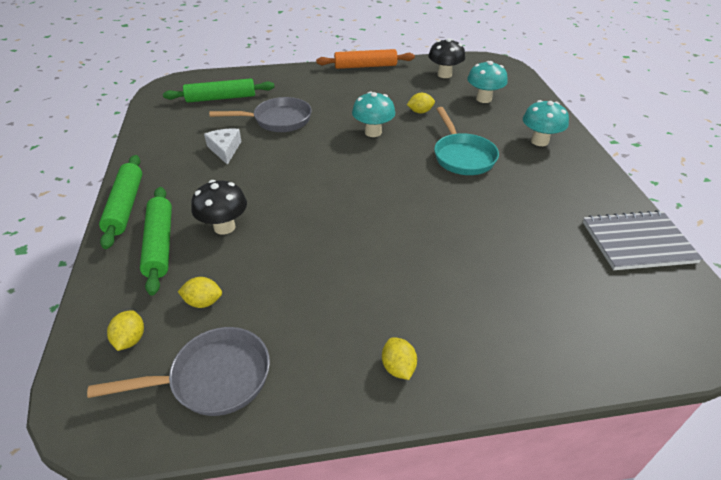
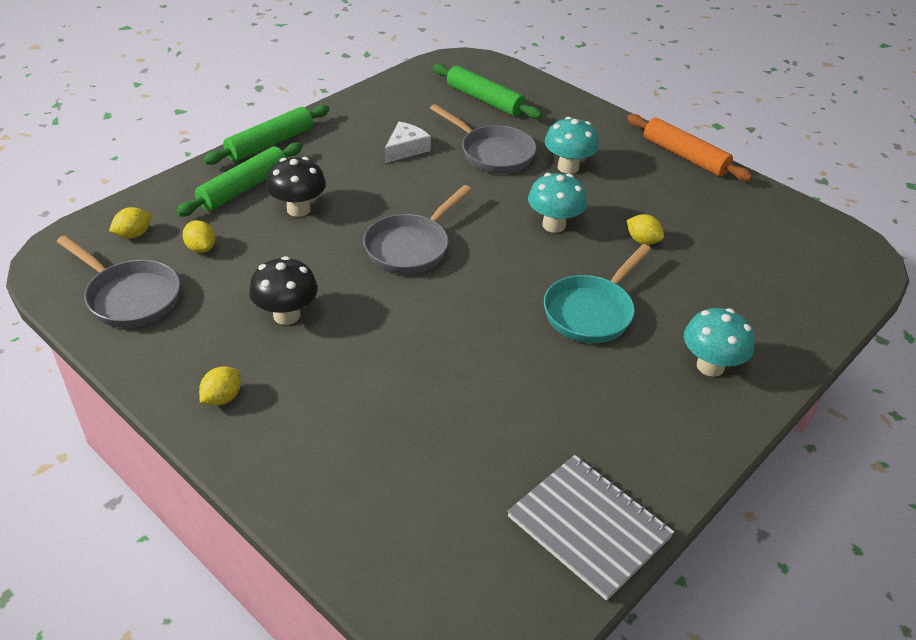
camera: 50 degrees right, 0 degrees up
black mushroom [429,38,465,78] -> black mushroom moved to [249,256,318,325]
turquoise mushroom [467,61,508,103] -> turquoise mushroom moved to [545,117,599,174]
none -> grey pan [363,185,472,274]

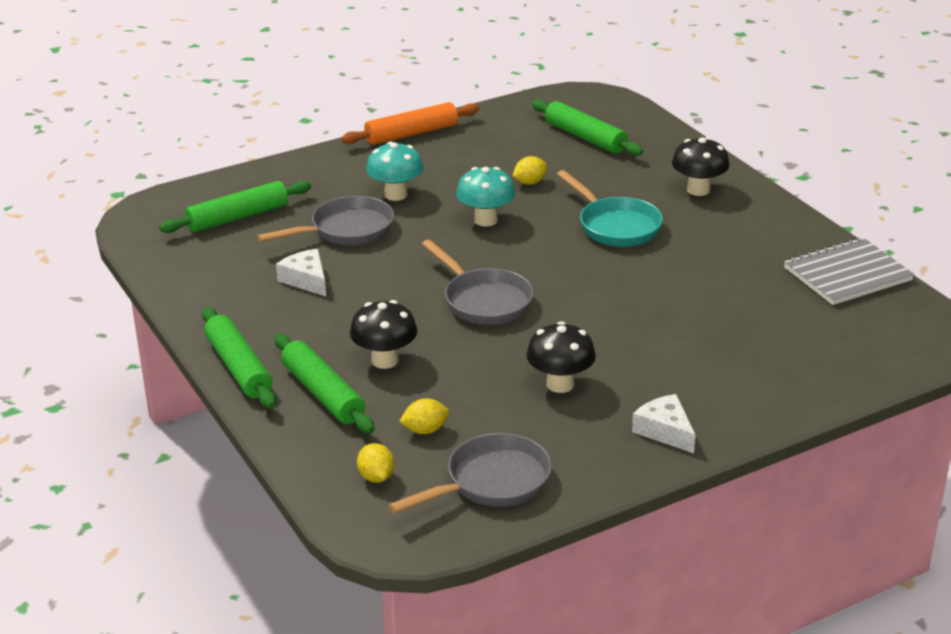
camera: 70 degrees left, 10 degrees down
yellow lemon [199,366,241,406] -> white cheese [632,394,695,453]
turquoise mushroom [684,308,755,377] -> black mushroom [672,137,730,196]
none -> green rolling pin [531,100,643,156]

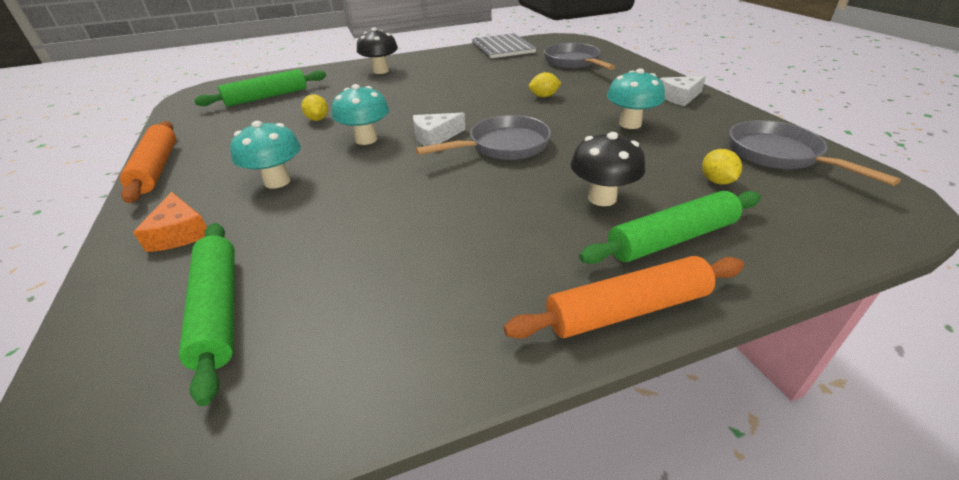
camera: 80 degrees left, 5 degrees up
green rolling pin [202,307,276,409] -> orange rolling pin [504,256,744,339]
grey pan [257,196,394,246] -> grey pan moved to [544,43,615,70]
white cheese [276,249,326,296] -> white cheese moved to [413,113,466,146]
yellow lemon [357,443,394,483] -> yellow lemon moved to [529,72,561,97]
black mushroom [526,321,596,393] -> turquoise mushroom [607,68,665,129]
turquoise pan [557,170,663,247] -> none
none -> orange cheese [133,192,207,252]

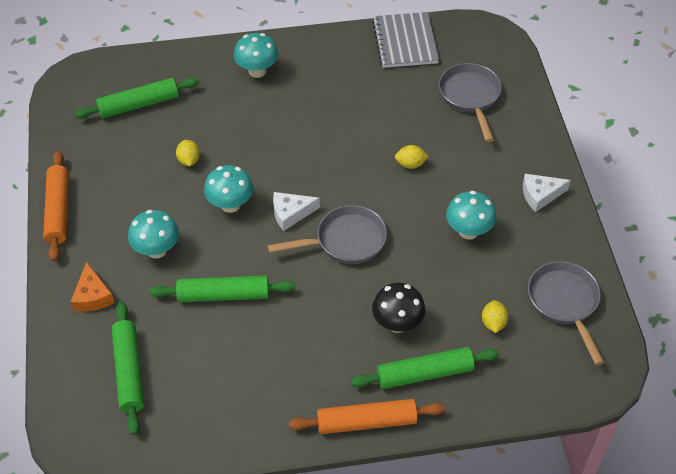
camera: 10 degrees right, 15 degrees up
black mushroom [357,27,398,74] -> turquoise mushroom [234,33,278,78]
none -> green rolling pin [150,275,296,302]

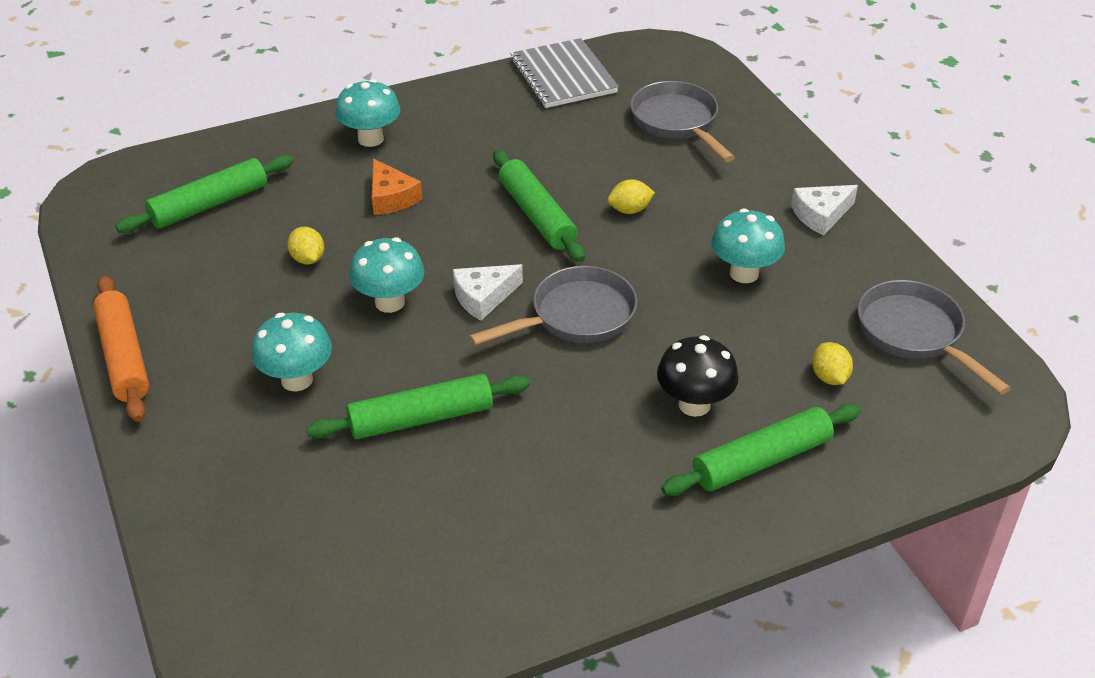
camera: 15 degrees left, 10 degrees down
orange cheese [71,262,114,312] -> orange cheese moved to [372,158,422,215]
green rolling pin [111,302,144,435] -> green rolling pin moved to [493,150,585,262]
orange rolling pin [289,399,445,434] -> none

